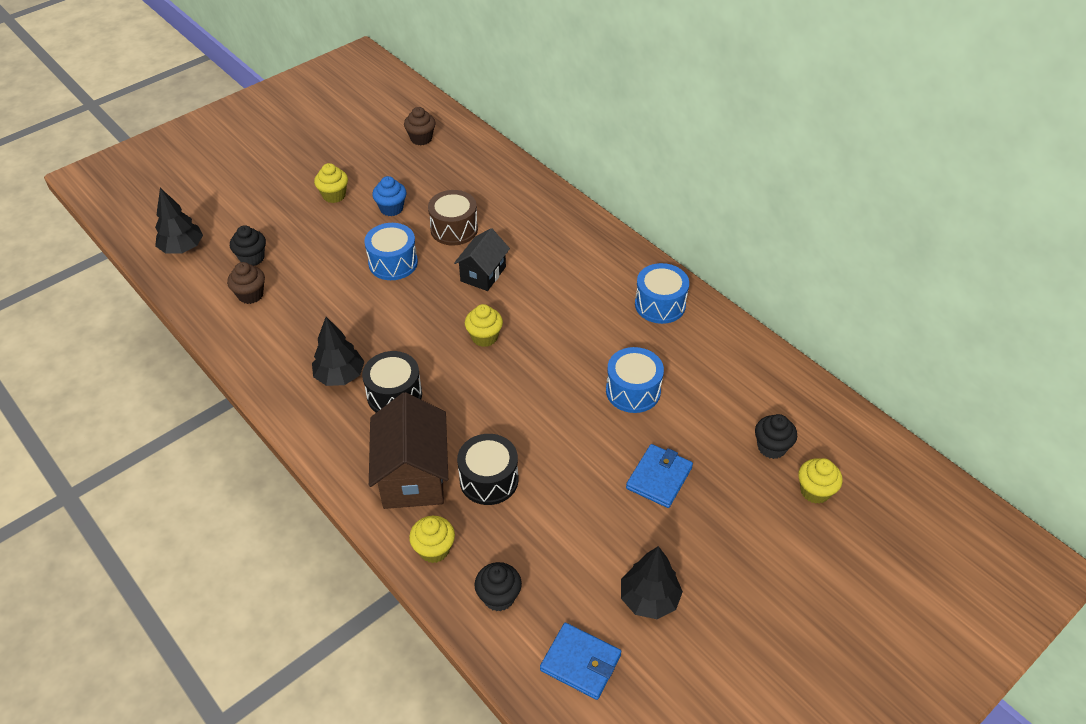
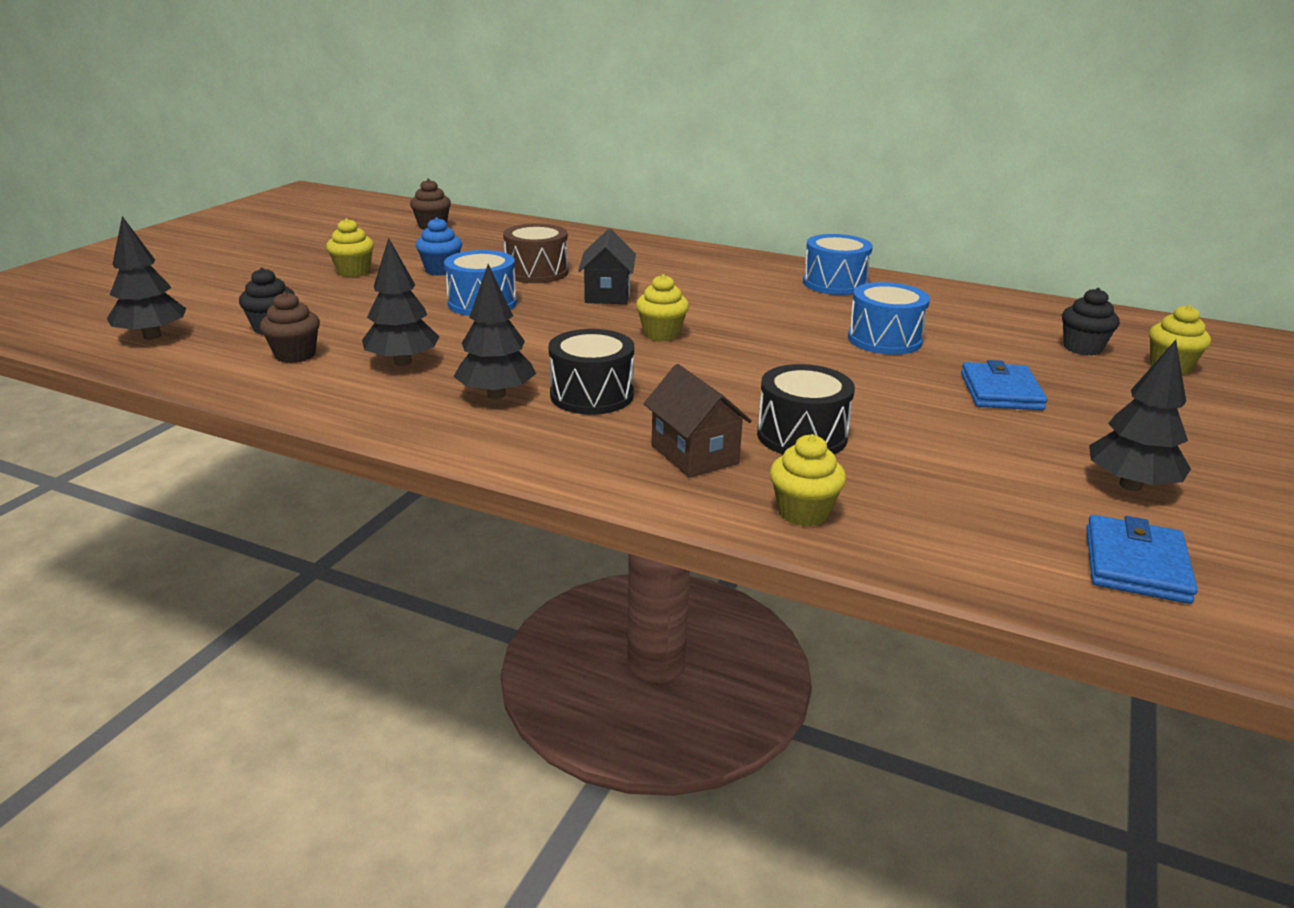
camera: 25 degrees left, 20 degrees down
brown house [369,392,448,509] -> brown house [644,364,752,478], size x0.63
black cupcake [474,562,522,611] -> none
blue wallet [540,623,621,700] -> blue wallet turned 75 degrees counterclockwise [1086,515,1198,604]
none -> black tree [362,238,440,366]

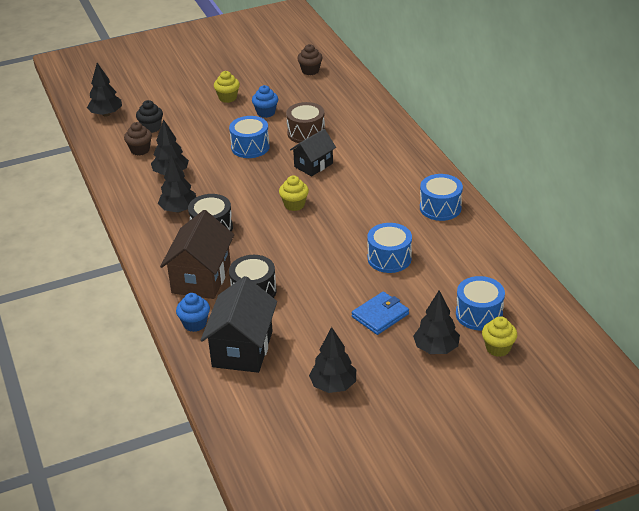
camera: 45 degrees right, 10 degrees up
brown house [644,364,752,478] -> brown house [160,210,234,299], size x1.60
yellow cupcake [770,434,846,526] -> blue cupcake [176,293,210,332]
black cupcake [1062,288,1120,356] -> blue drum [456,276,505,331]
blue wallet [1086,515,1198,604] -> none
none -> black house [201,276,277,373]
none -> black tree [413,290,460,354]

